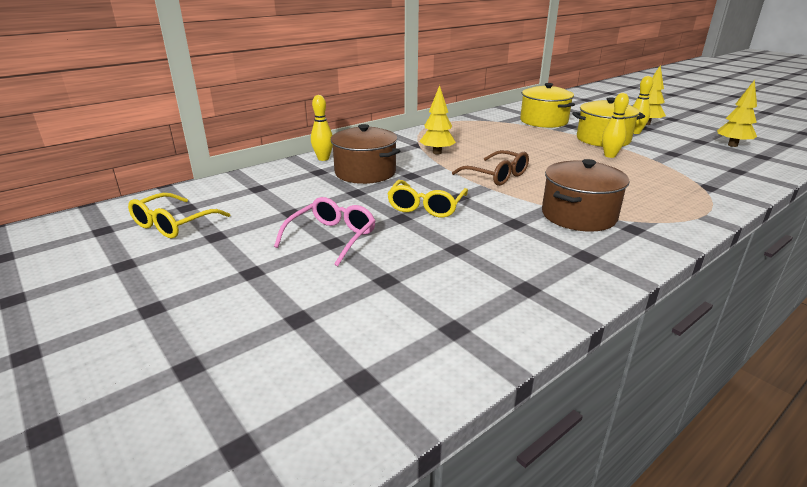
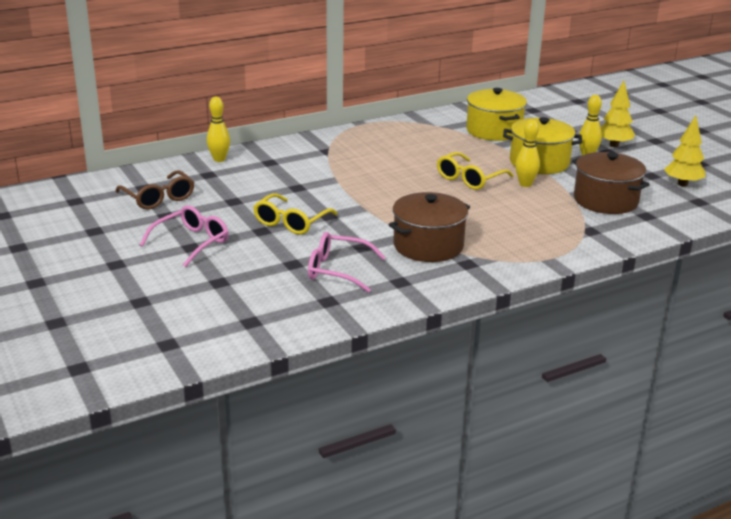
camera: 10 degrees right, 0 degrees up
yellow glasses [128,193,230,238] -> yellow glasses moved to [437,152,513,190]
brown pot [331,124,400,184] -> brown pot moved to [572,152,650,214]
yellow tree [419,85,456,154] -> none
brown glasses [452,150,529,186] -> brown glasses moved to [115,170,194,210]
none -> pink glasses [308,232,386,293]

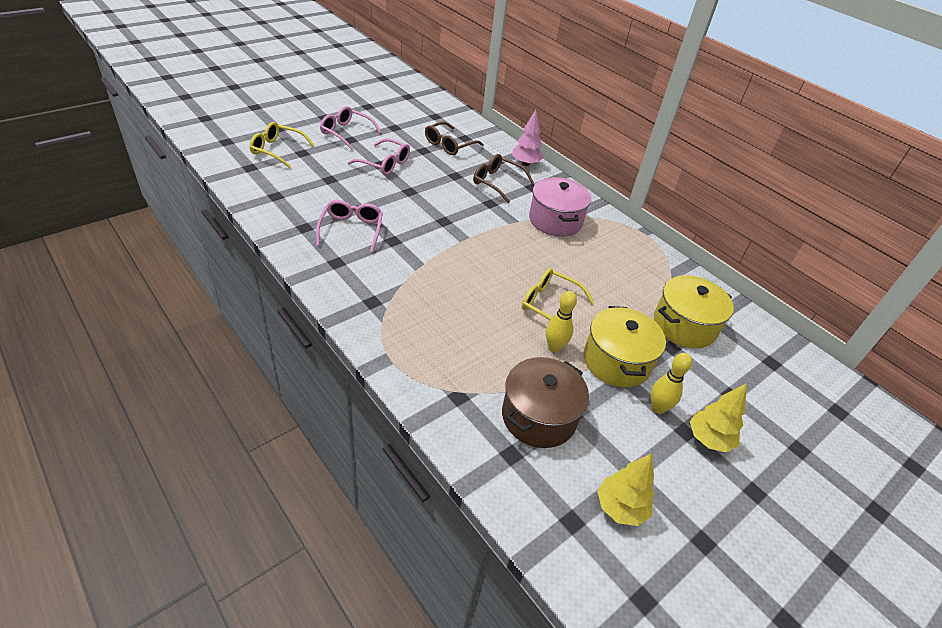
camera: 75 degrees right, 15 degrees up
yellow bowling pin [207,97,230,162] -> pink tree [512,110,543,166]
yellow glasses [253,193,337,235] -> yellow glasses moved to [250,122,315,168]
brown pot [389,192,470,262] -> none
none -> pink glasses [320,106,381,150]
none -> brown glasses [473,154,534,203]
none -> pink pot [529,177,591,237]

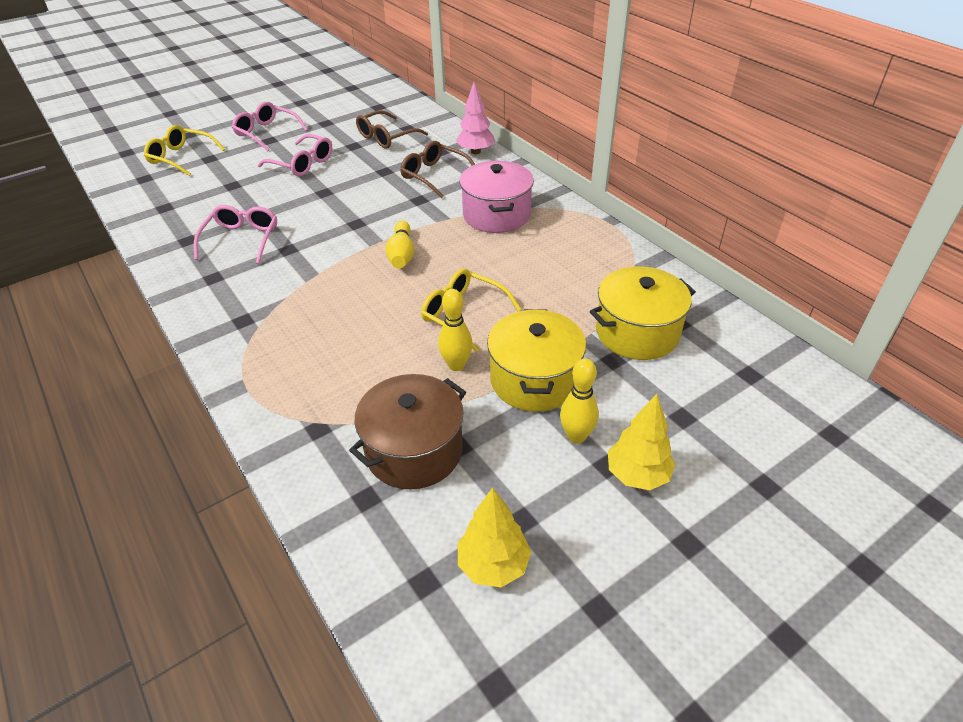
camera: 10 degrees right, 0 degrees up
none -> yellow bowling pin [386,221,414,268]

